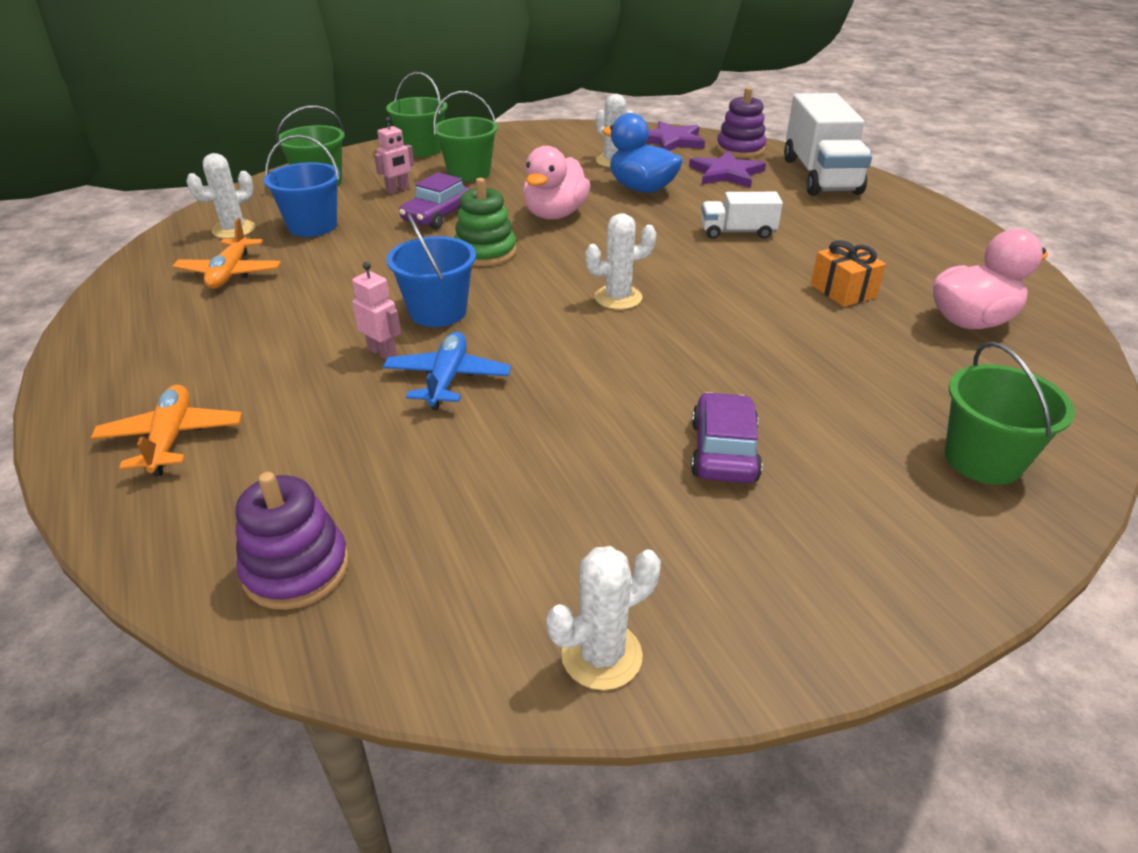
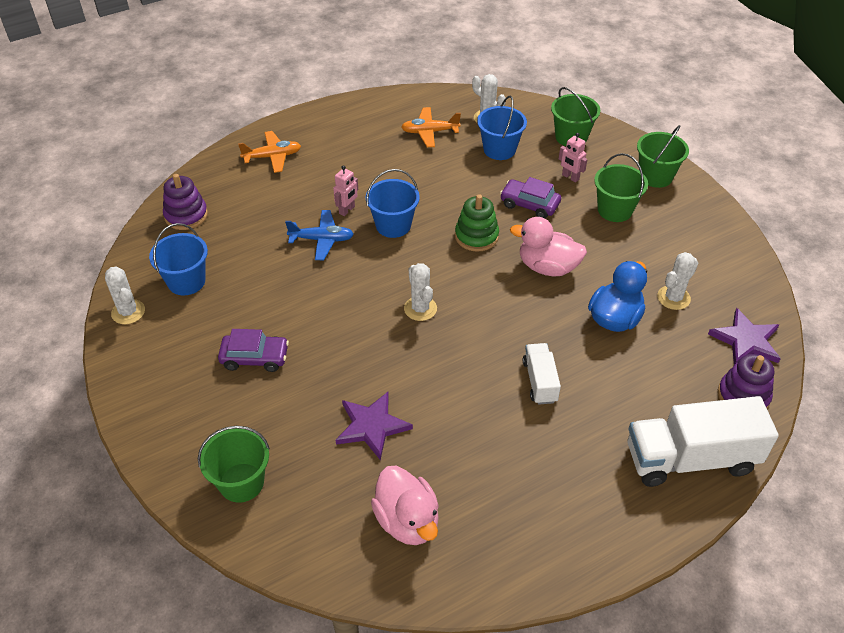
camera: 85 degrees right, 10 degrees up
purple star [689,151,766,188] -> purple star moved to [336,392,413,460]
orange gift [811,240,886,307] -> none
none -> blue bucket [149,223,208,295]

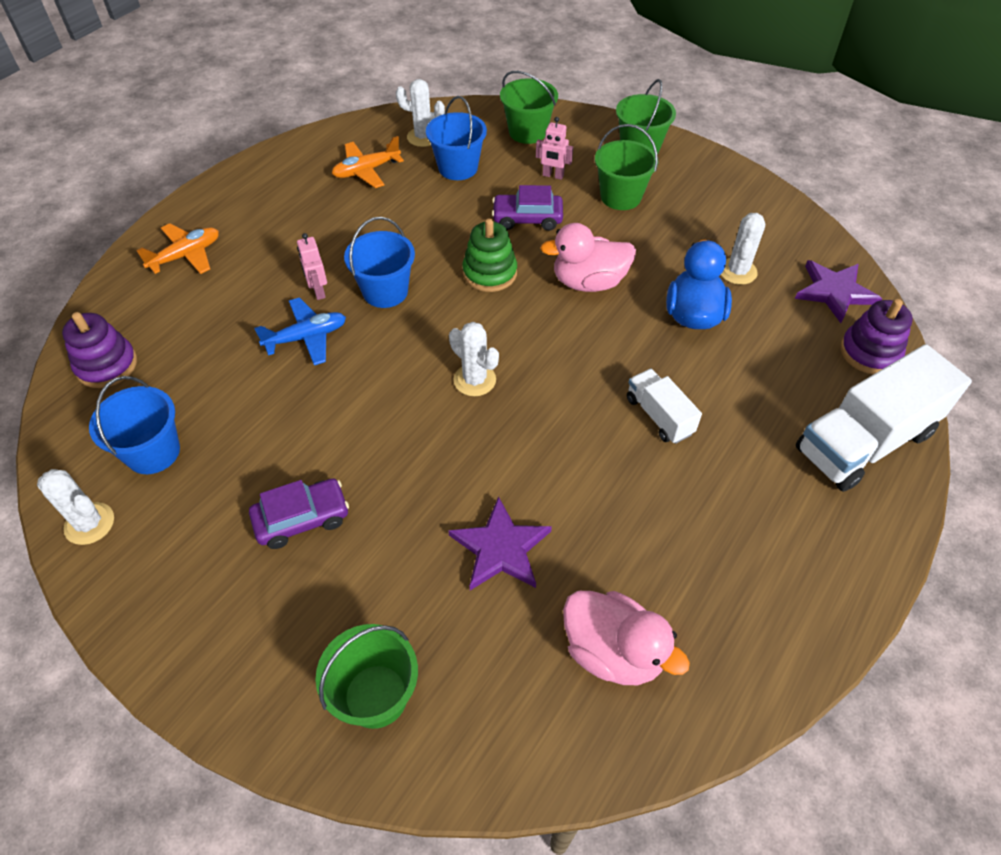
camera: 25 degrees left, 5 degrees up
pink robot [333,166,358,216] -> pink robot turned 150 degrees clockwise [297,233,327,300]

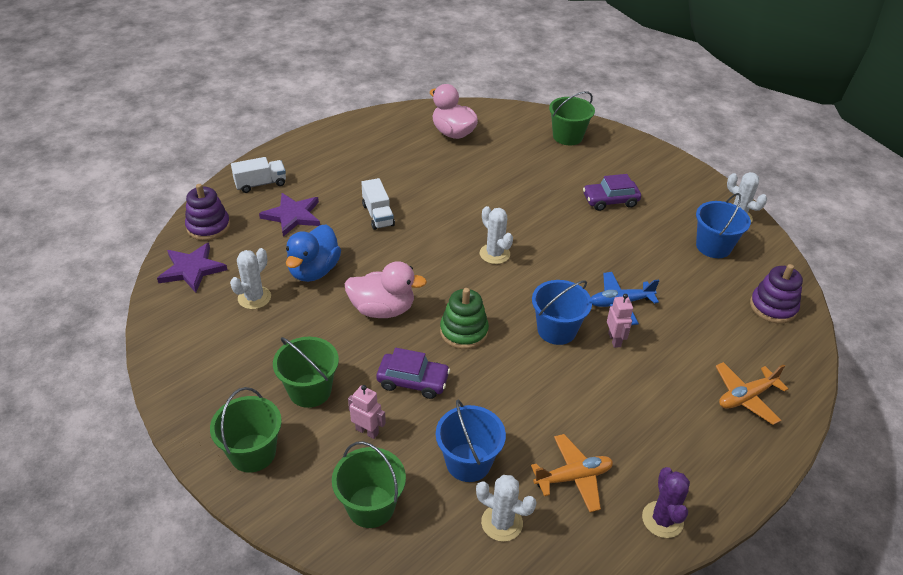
camera: 170 degrees left, 10 degrees down
purple star [448,496,552,590] -> purple star moved to [259,193,320,237]
white truck [796,344,972,492] -> white truck [231,157,286,193], size x0.52
none -> purple cactus [642,467,690,538]

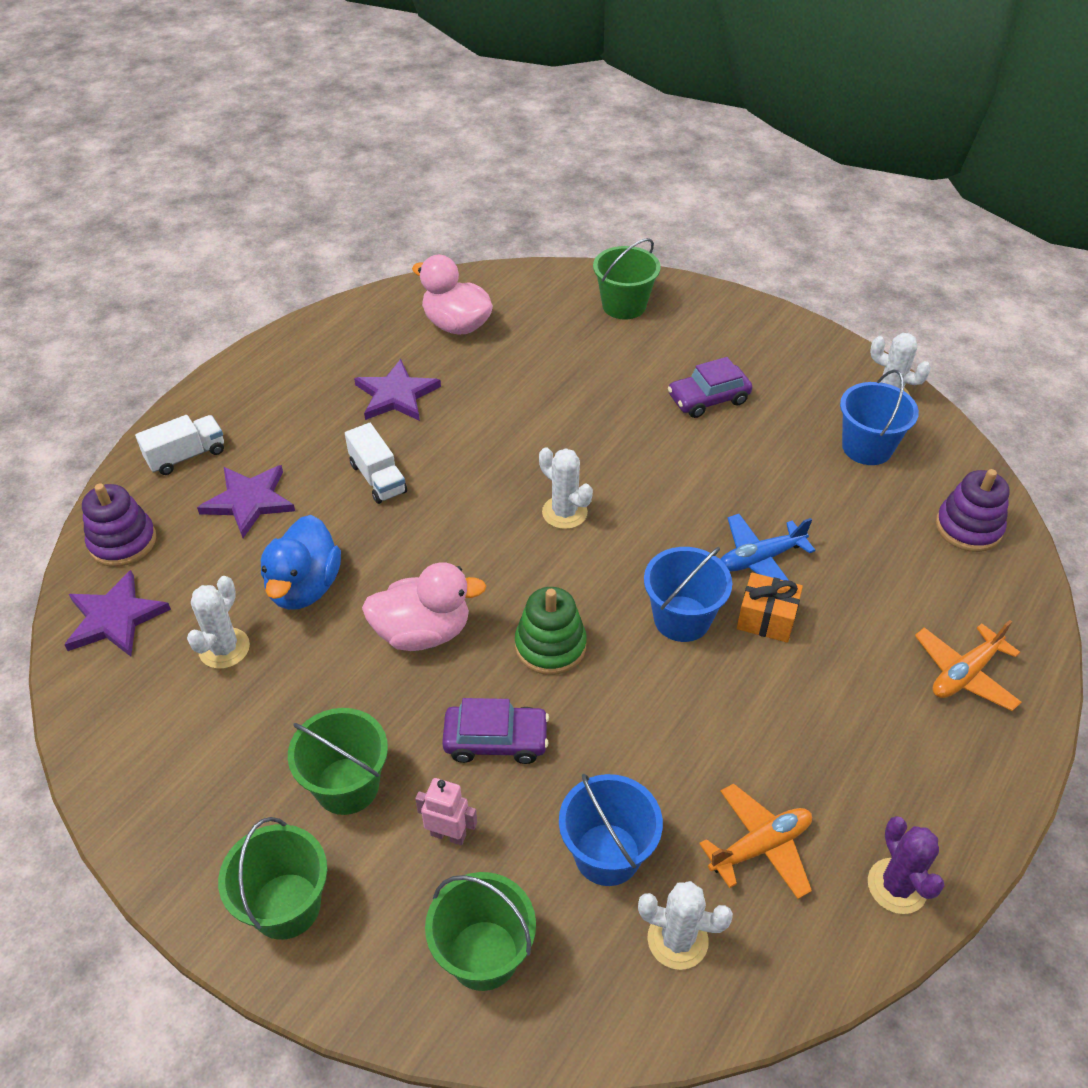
camera: 10 degrees left, 5 degrees up
pink robot [607,294,633,348] -> orange gift [737,573,803,643]
none -> purple star [354,359,441,421]

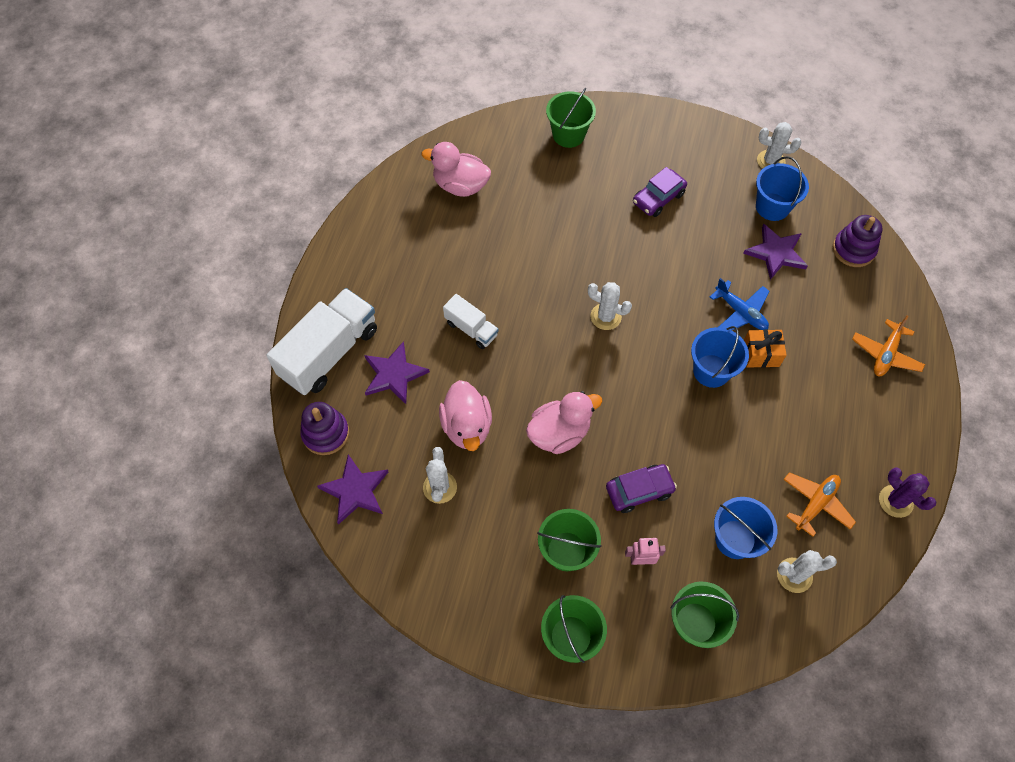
camera: 20 degrees left, 15 degrees up
white truck [135,415,224,475] -> white truck [266,288,377,395], size x1.92
blue duck [261,515,341,610] -> pink duck [439,380,492,451]
purple star [354,359,441,421] -> purple star moved to [743,224,808,280]
green stacking toy [515,587,587,675] -> none
blue plane [720,514,815,581] -> blue plane turned 90 degrees counterclockwise [710,278,770,331]

